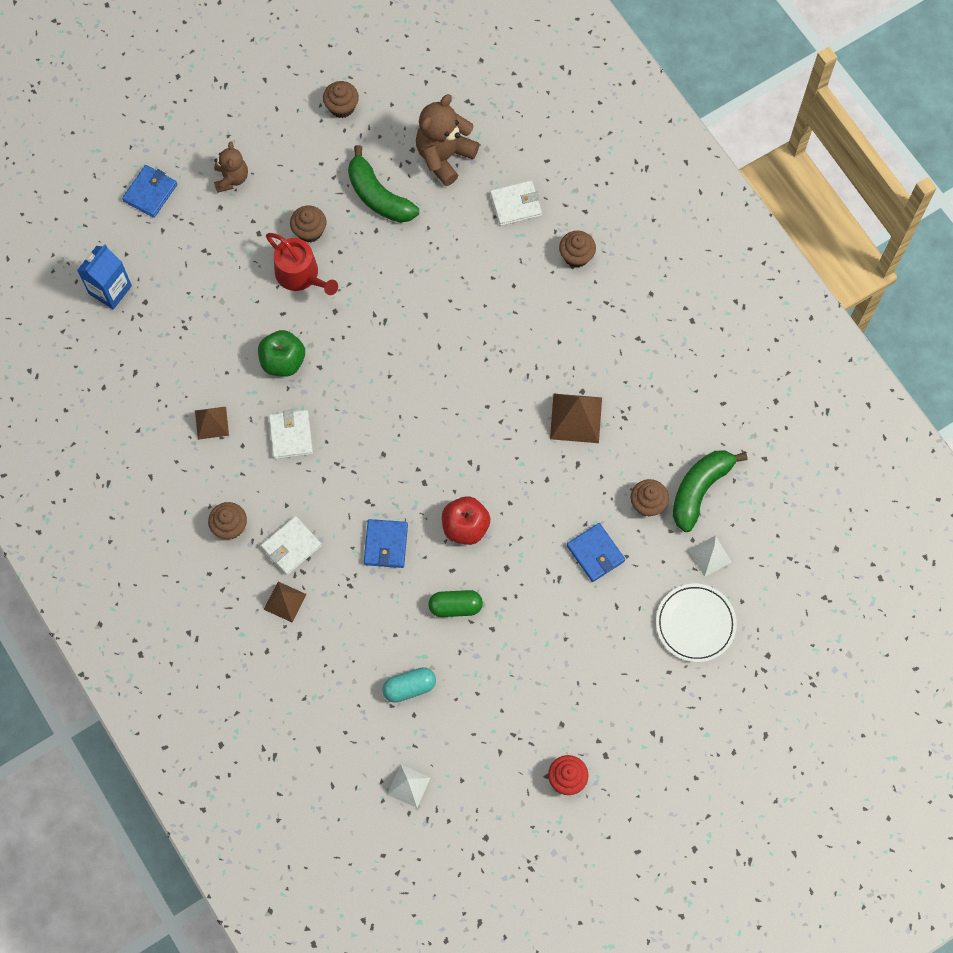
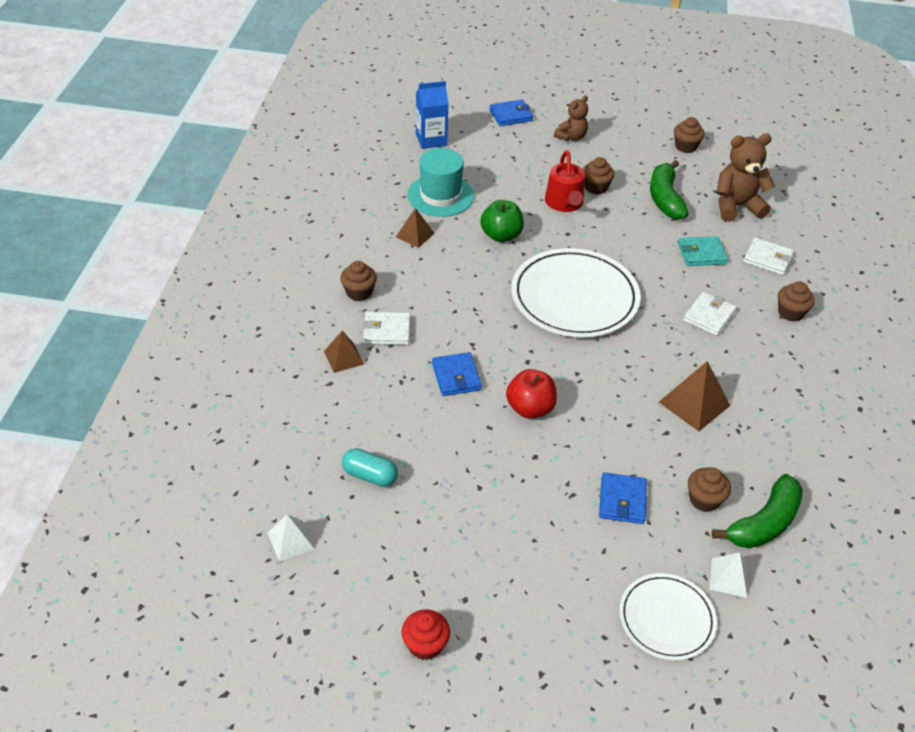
camera: 40 degrees right, 25 degrees down
white wallet [269,410,313,459] -> white wallet moved to [683,292,737,336]
blue wallet [364,519,408,568] -> blue wallet turned 60 degrees counterclockwise [432,352,482,396]
green capsule [428,590,483,617] -> none
green banana [673,450,748,532] -> green banana turned 150 degrees clockwise [712,474,803,548]
none -> turquoise hat [407,148,474,217]
none -> white plate [511,248,641,338]
none -> turquoise wallet [678,236,728,266]

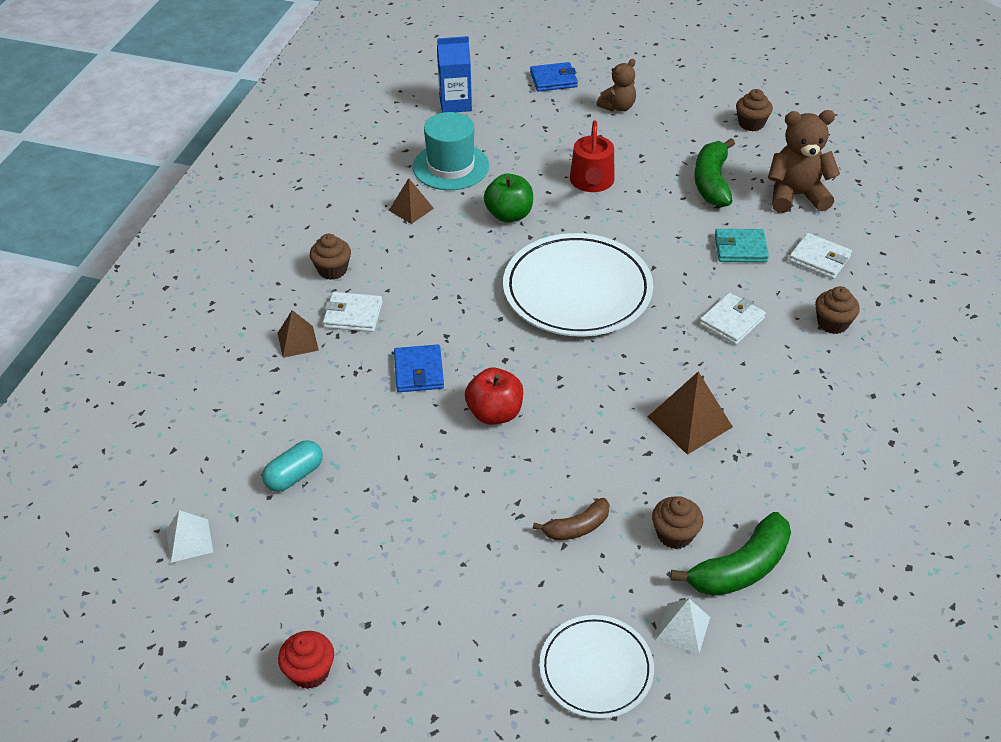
camera: 10 degrees right, 0 degrees up
turquoise capsule [342,448,398,487] -> turquoise capsule turned 75 degrees counterclockwise [262,440,323,492]
brown cupcake [583,157,615,194] -> none
blue wallet [599,472,647,524] -> brown banana [533,498,610,540]

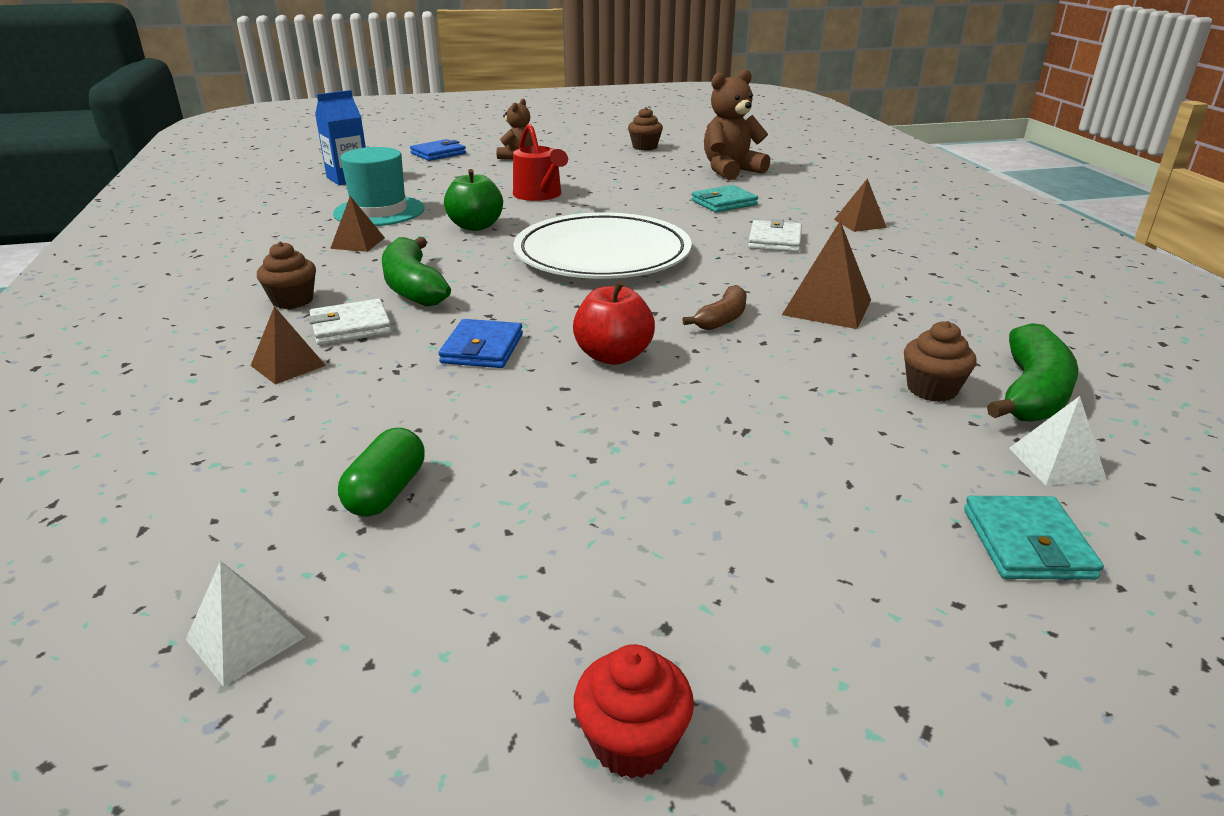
camera: 30 degrees left, 15 degrees down
turquoise capsule [262,440,323,492] -> green capsule [338,428,424,517]
blue wallet [394,344,444,392] -> blue wallet turned 45 degrees clockwise [438,319,523,368]
brown banana [533,498,610,540] -> brown banana moved to [682,285,747,330]
white plate [539,615,654,719] -> turquoise wallet [964,496,1104,580]
green banana [694,138,735,207] -> green banana moved to [382,237,451,307]
white wallet [789,233,852,279] -> none
brown cupcake [815,286,860,334] -> brown pyramid [834,178,887,232]

